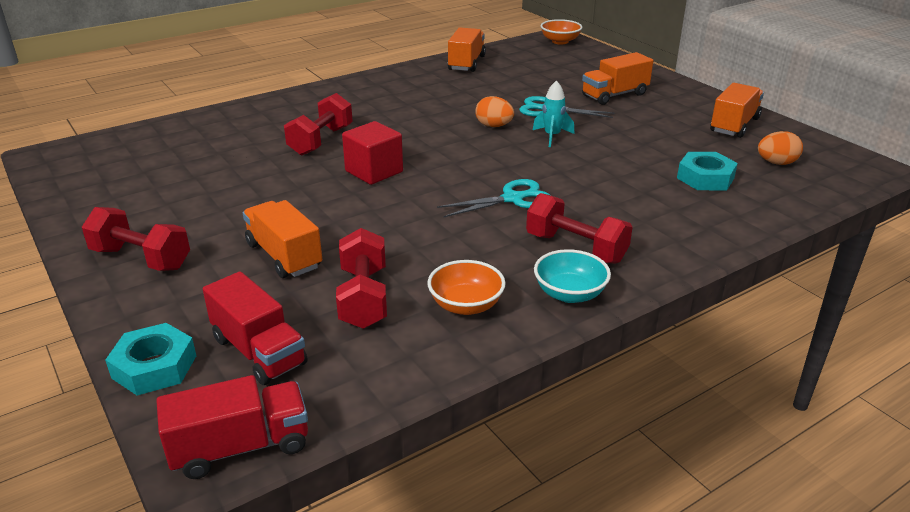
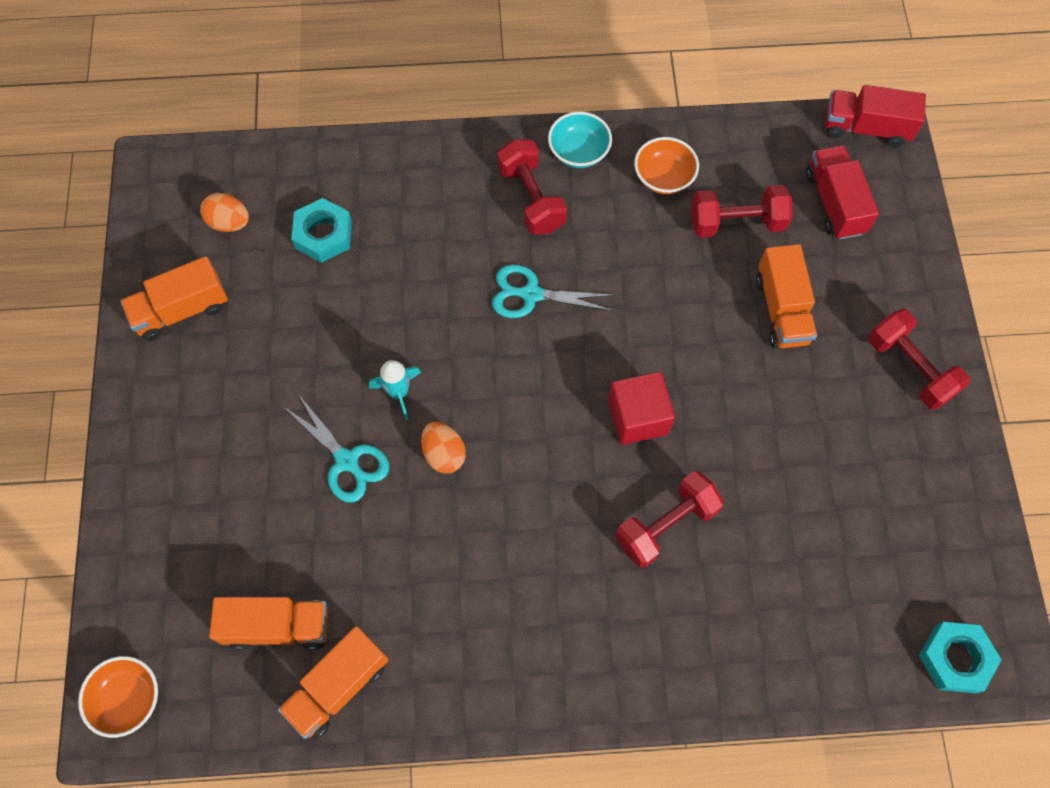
camera: 150 degrees left, 35 degrees up
turquoise nut [105,323,196,395] -> turquoise nut moved to [919,622,1001,694]
red dumbbell [336,228,387,329] -> red dumbbell turned 60 degrees clockwise [691,185,793,238]
orange truck [582,52,653,105] -> orange truck moved to [209,597,328,650]

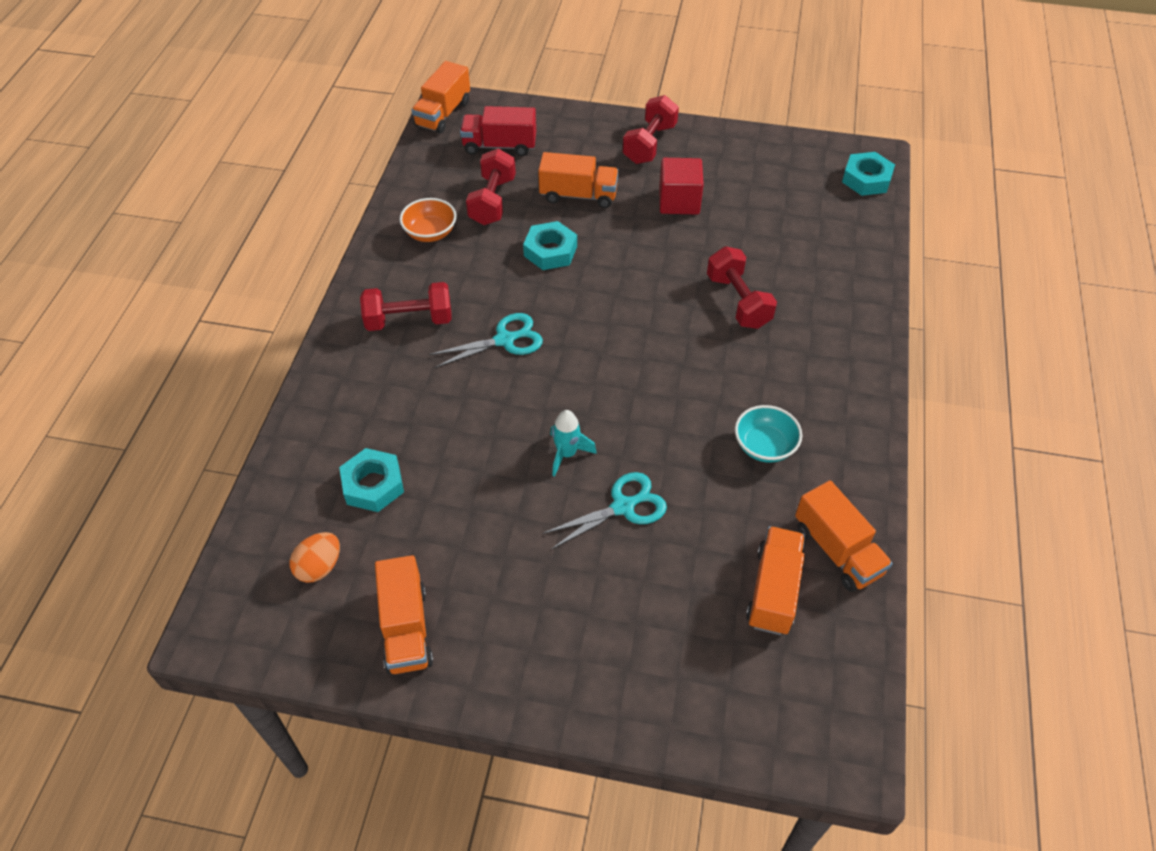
camera: 75 degrees left, 15 degrees down
orange bowl [78,656,158,738] -> none
orange egg [421,422,466,474] -> none
turquoise scissors [492,264,615,318] -> turquoise scissors turned 135 degrees counterclockwise [429,313,543,368]
turquoise bowl [548,112,612,168] -> turquoise bowl moved to [735,405,802,463]
red cube [608,372,675,445] -> red cube moved to [659,158,704,214]
red truck [825,85,926,147] -> orange truck [412,61,470,134]
red dumbbell [868,309,970,410] -> red dumbbell turned 45 degrees counterclockwise [623,95,679,164]
none -> turquoise nut [523,221,577,270]

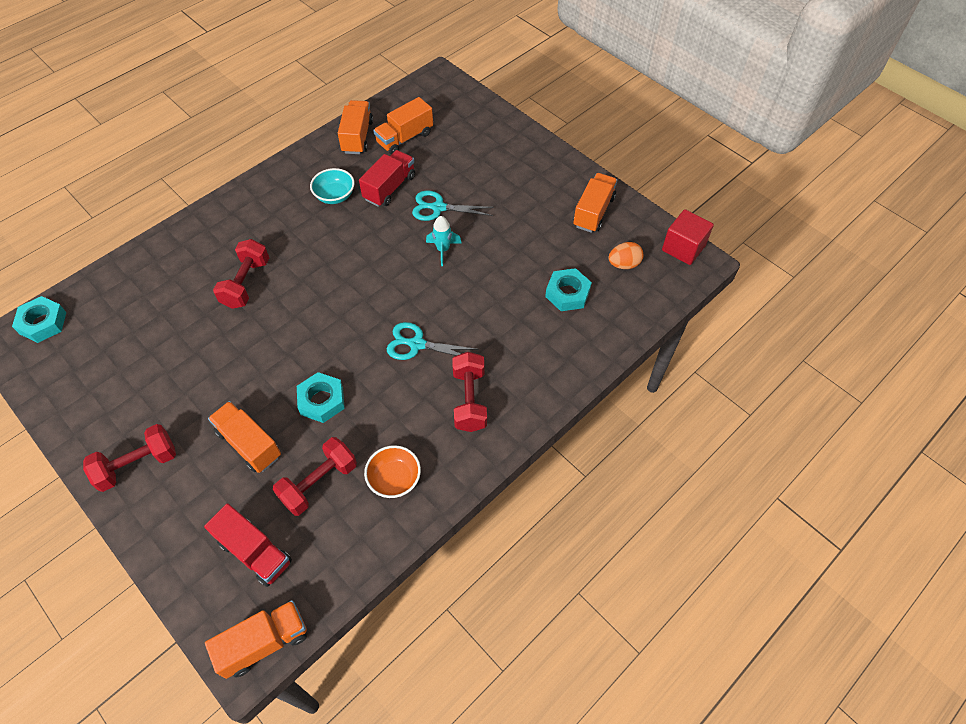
camera: 145 degrees left, 5 degrees up
red dumbbell [360,282,452,331] -> red dumbbell turned 60 degrees clockwise [452,352,487,432]
red cube [659,158,704,214] -> red cube moved to [662,209,714,265]
none -> red truck [359,150,415,207]

